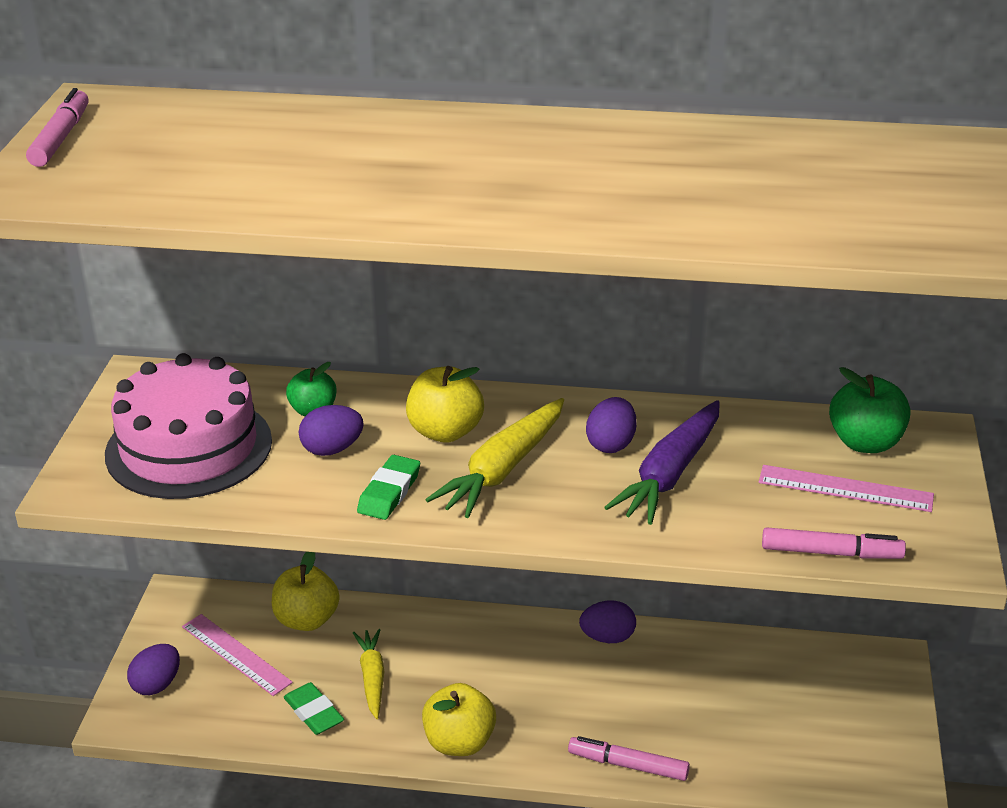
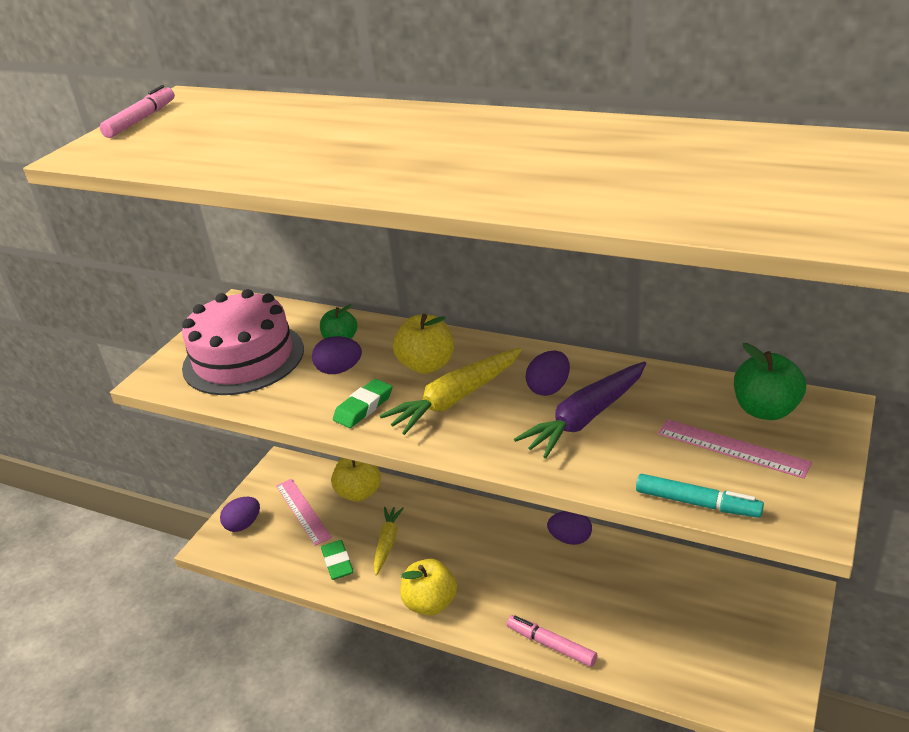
camera: 20 degrees right, 0 degrees up
pink marker [762,527,906,559] -> turquoise marker [636,474,764,518]

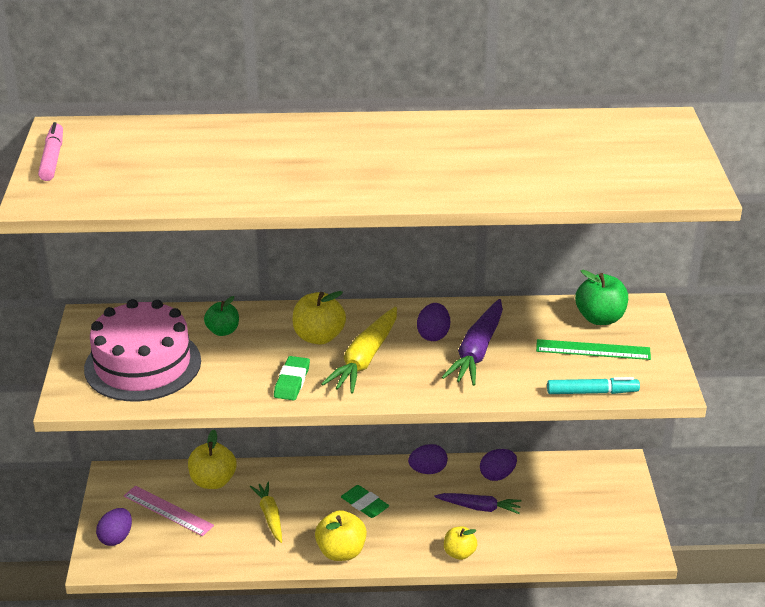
camera: 30 degrees left, 0 degrees up
purple egg [312,336,362,374] -> purple egg moved to [480,449,517,481]
green eraser [321,540,353,580] -> green eraser moved to [341,485,389,518]
pink marker [507,615,597,667] -> yellow apple [444,526,477,560]
pink ruler [658,419,812,479] -> green ruler [536,339,651,360]
none -> purple carrot [434,493,522,514]

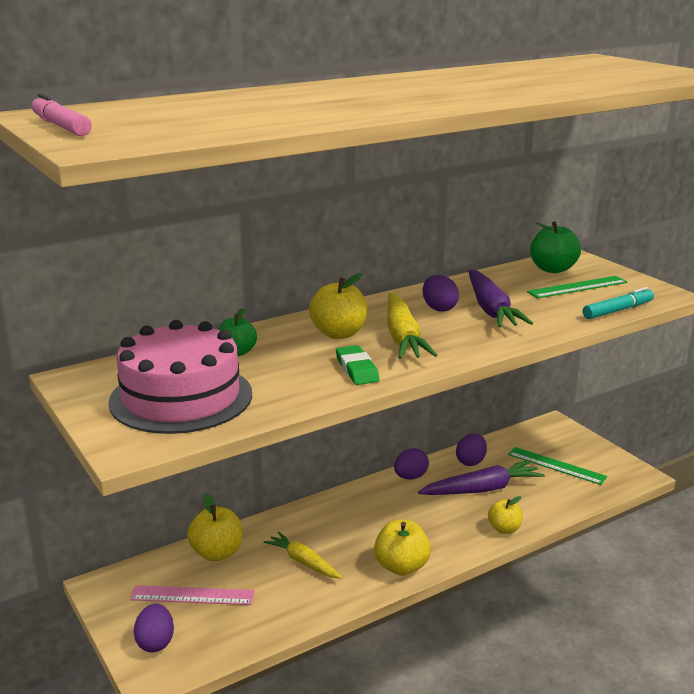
camera: 30 degrees left, 10 degrees down
green eraser [341,485,389,518] -> none
purple carrot [434,493,522,514] -> purple carrot [418,460,545,495], size x1.53
none -> green ruler [508,447,607,485]

